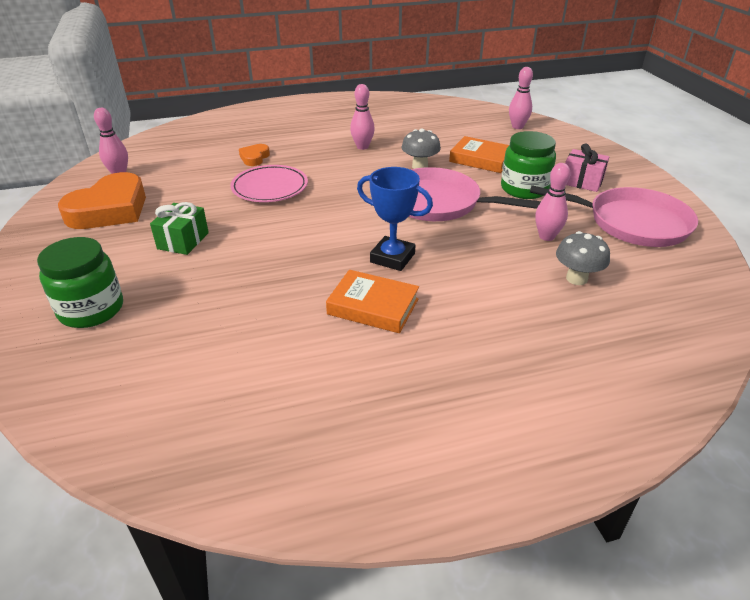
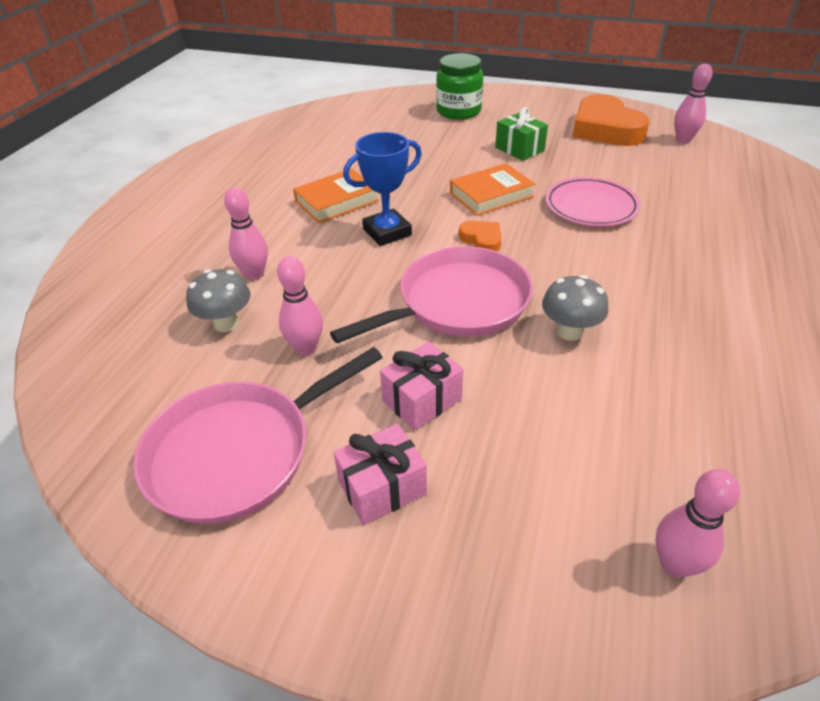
camera: 125 degrees right, 5 degrees up
orange heart [239,144,270,166] -> orange heart moved to [459,221,501,252]
pink bowling pin [350,84,375,150] -> pink bowling pin moved to [224,187,268,280]
orange book [449,136,509,173] -> orange book moved to [450,163,535,216]
green jar [501,131,556,199] -> pink gift [380,342,463,431]

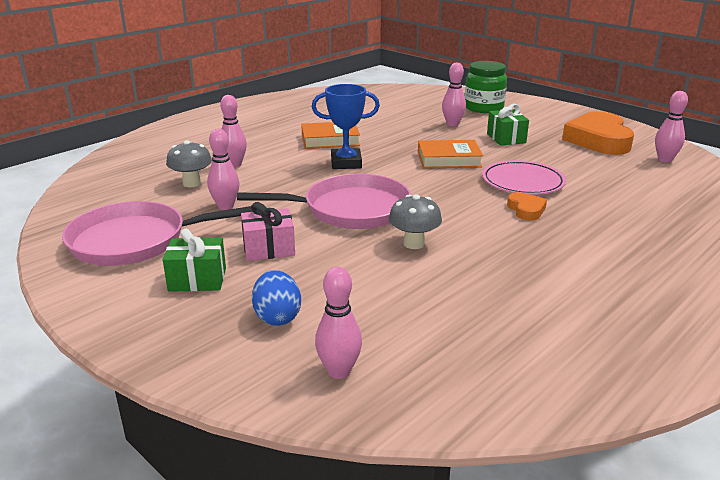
camera: 25 degrees right, 15 degrees down
pink gift [333,424,427,525] -> green gift [163,228,226,292]
orange heart [459,221,501,252] -> orange heart moved to [507,192,547,221]
none -> blue egg [252,270,301,326]
none -> pink bowling pin [442,63,466,127]

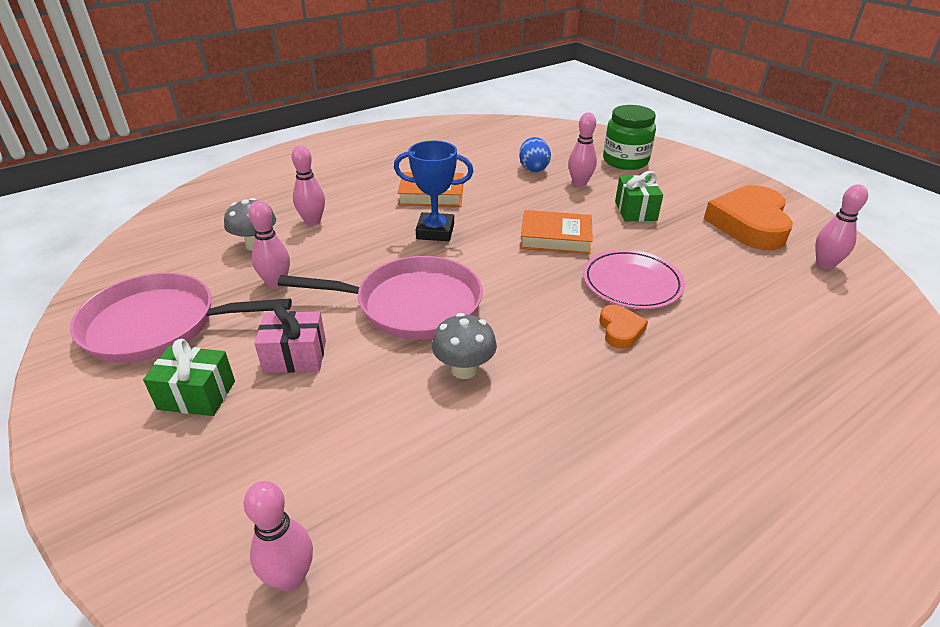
camera: 10 degrees right, 10 degrees up
blue egg [252,270,301,326] -> blue egg moved to [519,137,551,172]

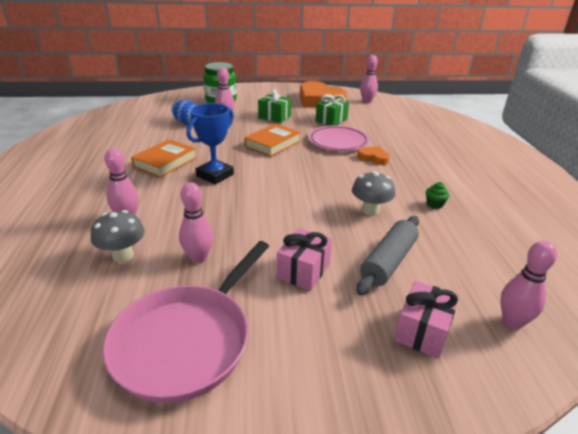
camera: 60 degrees left, 5 degrees down
green gift [143,339,235,416] -> green gift moved to [315,94,349,126]
pink pan [278,256,483,340] -> none
none -> grey rolling pin [356,216,419,295]
none -> pink gift [394,281,459,359]
none -> green cupcake [426,182,449,209]

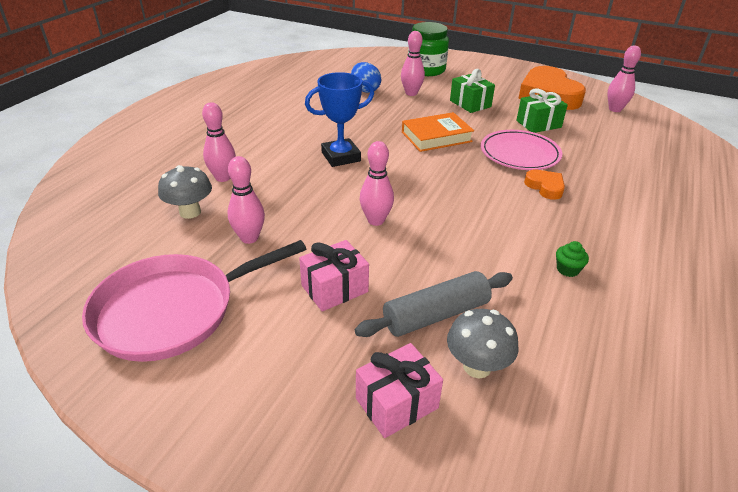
camera: 30 degrees right, 5 degrees up
orange book [131,139,197,178] -> none
grey mushroom [352,171,395,216] -> grey mushroom moved to [447,309,519,378]
pink bowling pin [500,241,557,329] -> pink bowling pin moved to [360,141,394,226]

